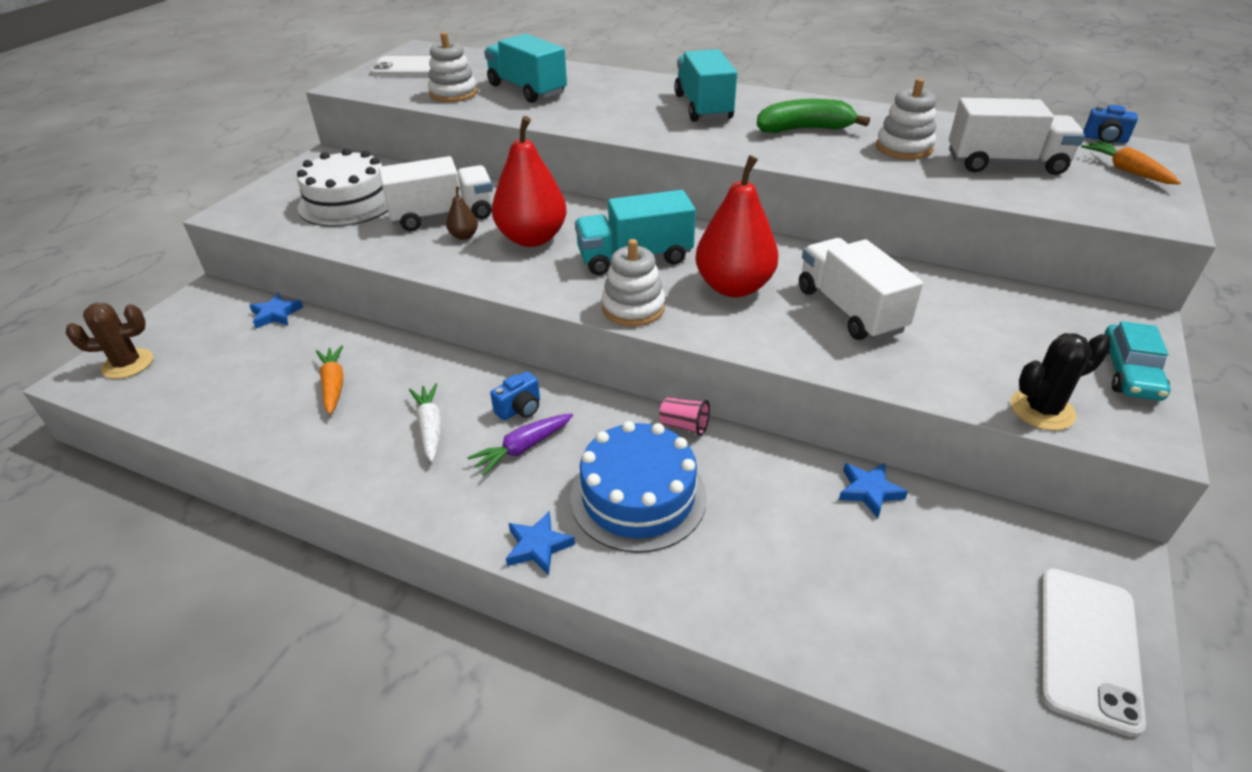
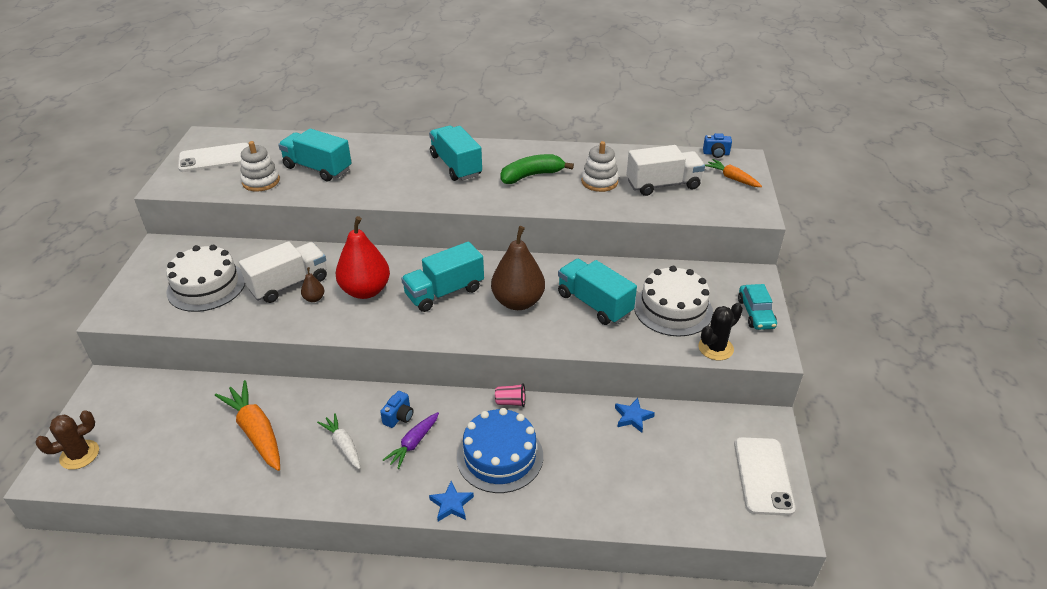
camera: 20 degrees left, 0 degrees up
blue star [249,293,303,328] -> none
orange carrot [316,345,343,414] -> orange carrot [215,380,280,471], size x1.68
white stacking toy [602,239,665,326] -> none
red pear [695,155,778,297] -> brown pear [491,226,545,310]
white truck [799,238,923,341] -> turquoise truck [558,259,637,325]
none -> white cake [634,266,713,337]

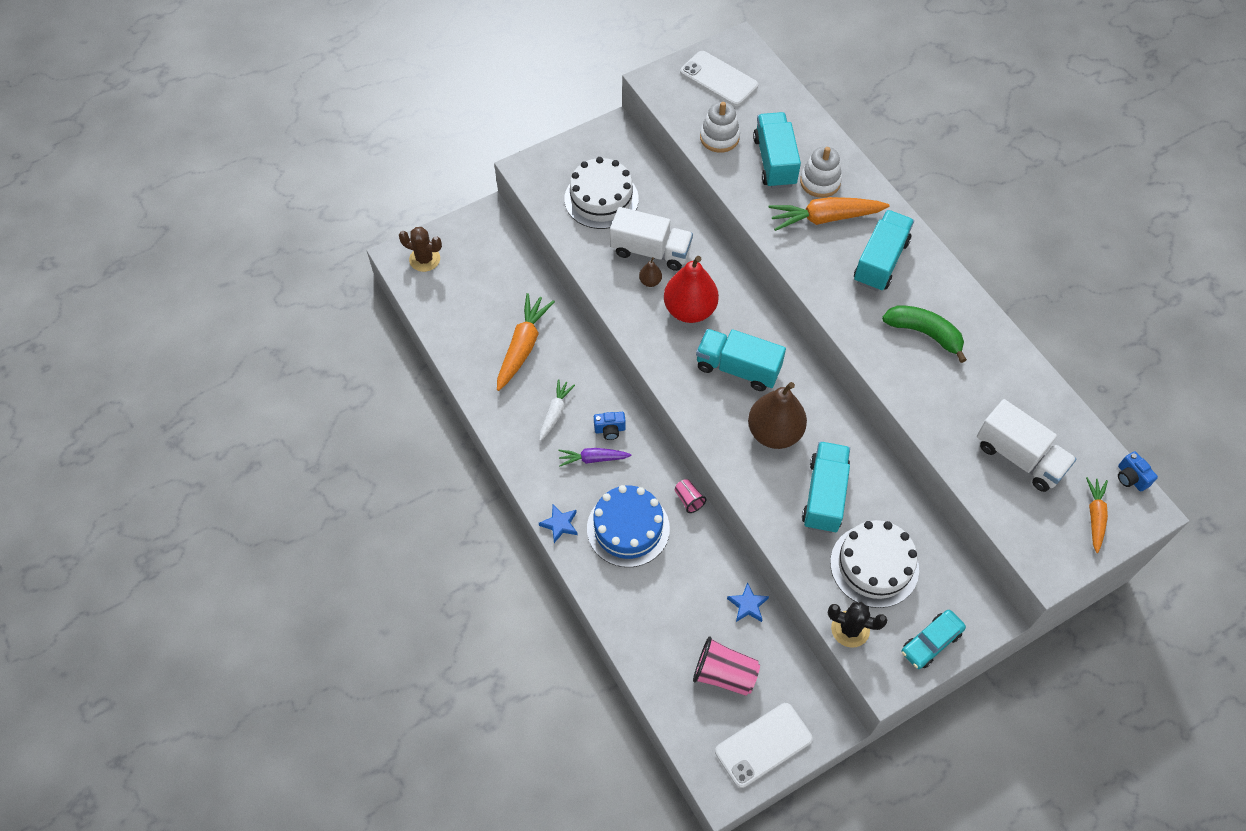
camera: 55 degrees right, 20 degrees up
white stacking toy [581,141,619,192] -> white stacking toy moved to [800,146,842,198]
none -> pink cup [693,636,760,696]
none -> orange carrot [769,197,890,231]

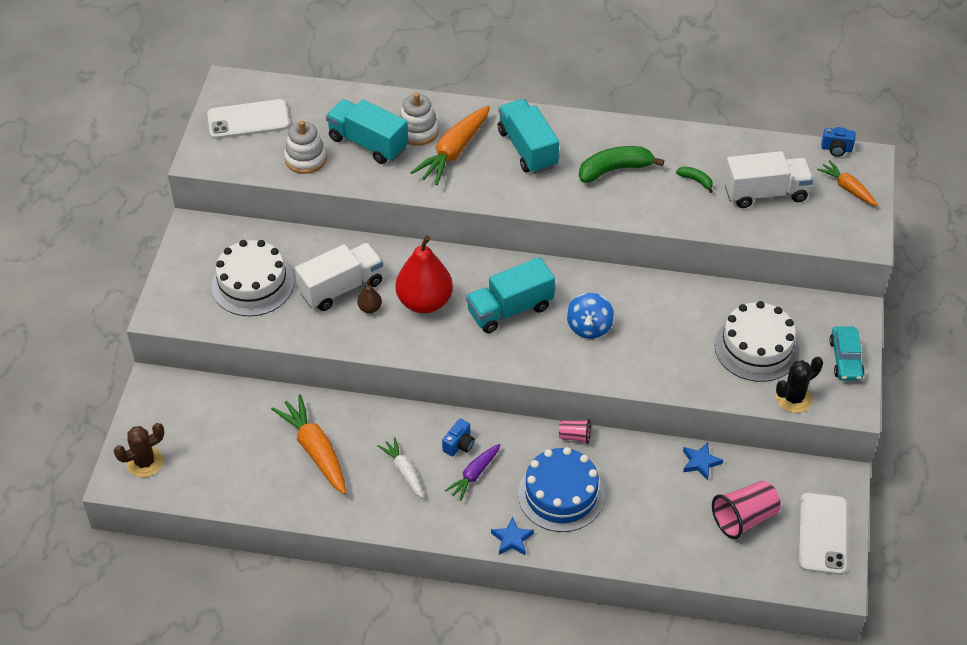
camera: 50 degrees left, 10 degrees down
brown pear [748,382,807,449] -> blue spinning top [567,293,614,339]
turquoise truck [802,441,850,533] -> none
none -> green banana [676,166,713,193]

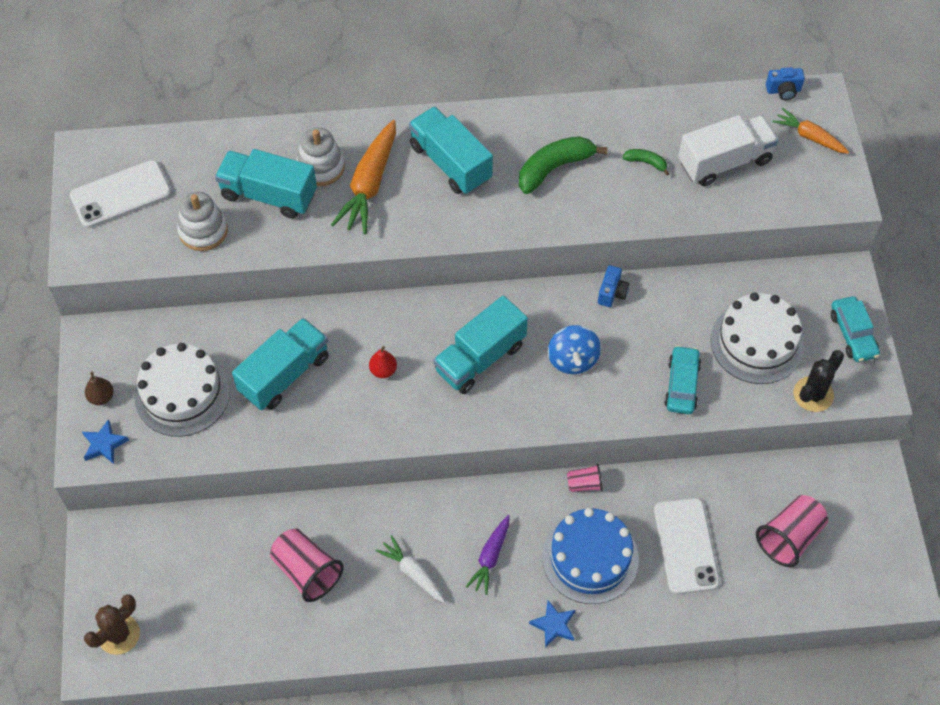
camera: 15 degrees left, 10 degrees up
orange carrot [271,394,346,494] -> pink cup [270,529,344,602]
white truck [295,243,383,311] -> turquoise truck [232,318,329,410]
brown pear [357,279,382,313] -> brown pear moved to [85,372,114,405]
red pear [396,235,453,313] -> red pear [369,346,397,378], size x0.43
blue camera [442,418,475,456] -> blue camera moved to [598,265,630,307]
blue star [683,442,723,480] -> blue star moved to [82,419,129,464]
white phone [799,493,847,575] -> white phone moved to [654,498,720,594]
none -> turquoise car [664,345,701,414]

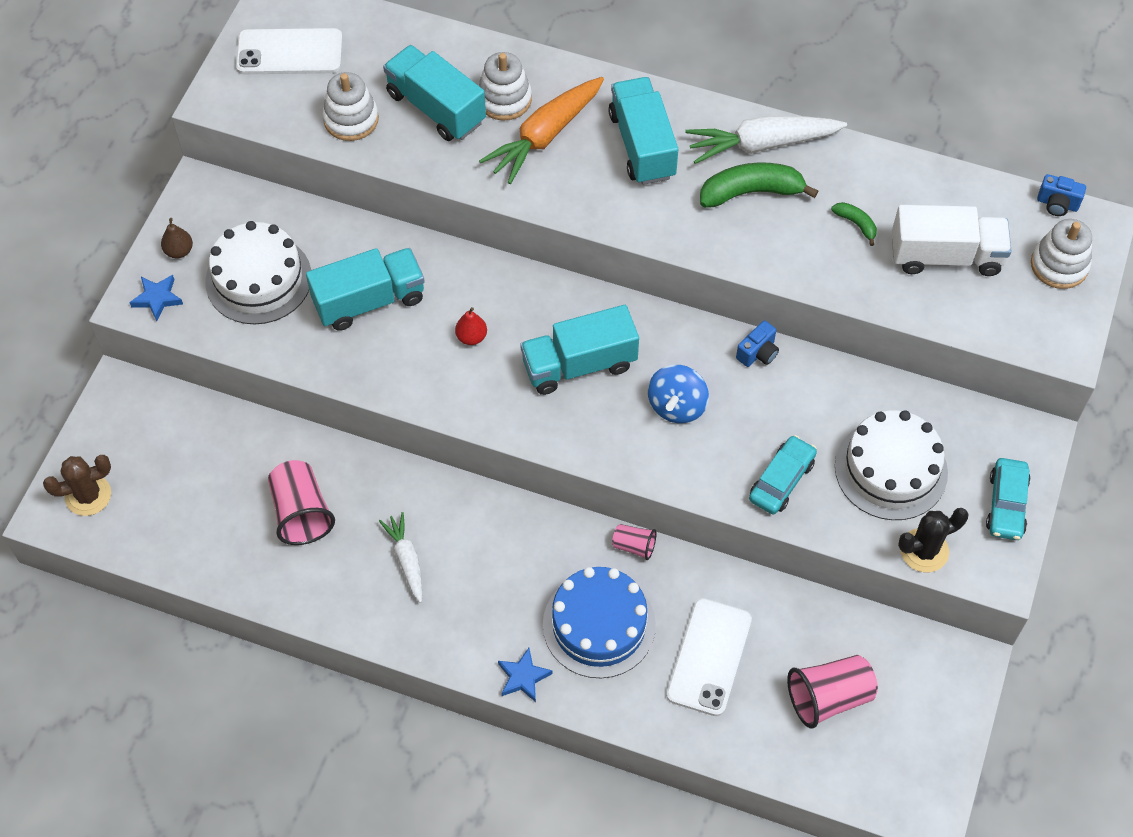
camera: 25 degrees right, 0 degrees up
purple carrot [466,515,509,595] -> none
orange carrot [773,108,849,154] -> white stacking toy [1031,219,1092,289]
none -> white carrot [685,116,847,164]

